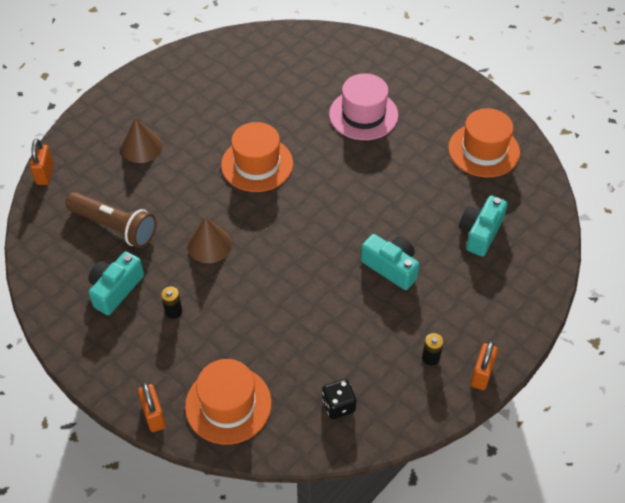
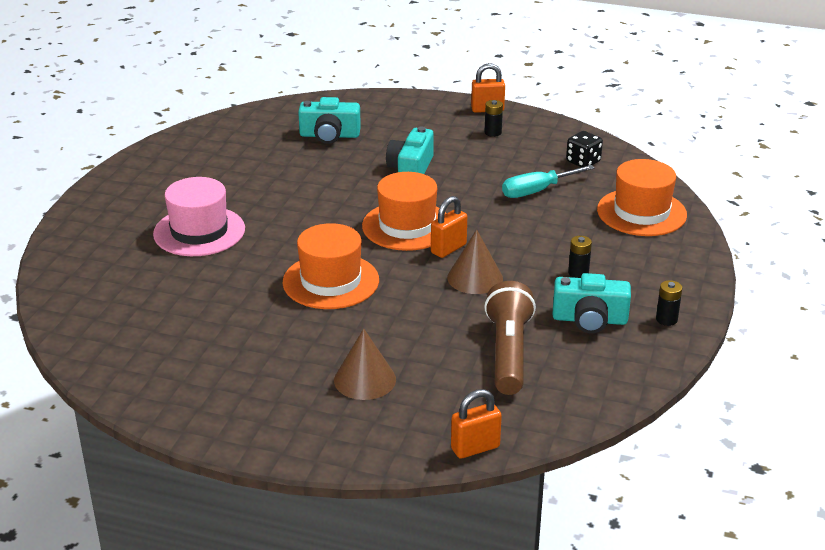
camera: 115 degrees left, 20 degrees down
orange padlock [138,383,166,432] -> orange padlock moved to [431,196,467,258]
orange hat [448,108,520,177] -> orange hat moved to [362,172,447,251]
none -> turquoise screwdriver [502,165,595,198]
none -> black battery [656,280,682,326]

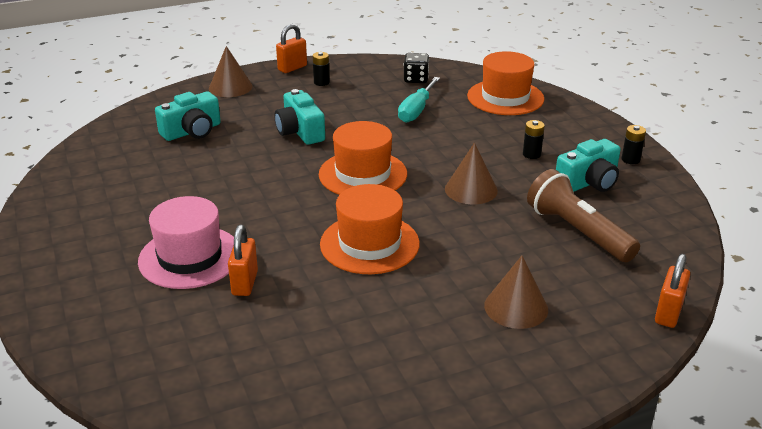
camera: 40 degrees left, 0 degrees up
orange padlock [431,196,467,258] -> orange padlock moved to [228,225,258,296]
none -> brown cone [209,46,252,97]

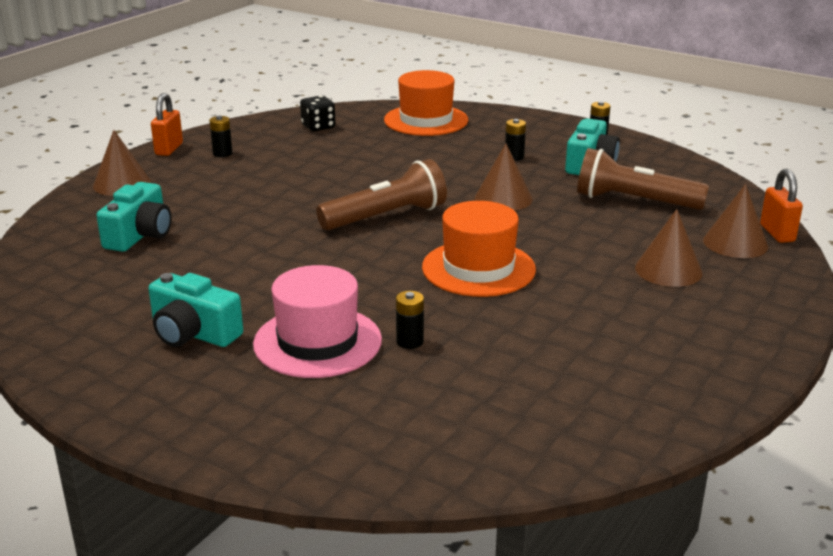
camera: 35 degrees left, 5 degrees down
orange padlock [228,225,258,296] -> black battery [396,291,424,349]
turquoise camera [274,89,325,145] -> turquoise camera moved to [148,273,243,347]
orange hat [319,121,407,195] -> brown flashlight [316,159,447,230]
turquoise screwdriver [398,77,440,123] -> none
none -> brown cone [703,184,768,258]

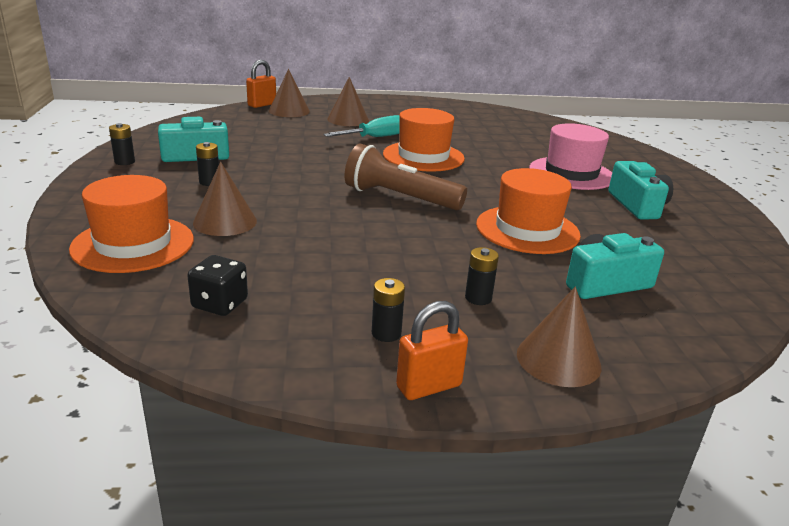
camera: 130 degrees left, 0 degrees up
black battery [396,291,424,349] -> black battery moved to [465,247,499,305]
brown cone [475,144,533,211] -> brown cone moved to [193,162,257,236]
brown flashlight [577,148,709,210] -> none
none -> turquoise screwdriver [323,115,399,137]
none -> orange hat [476,168,581,254]

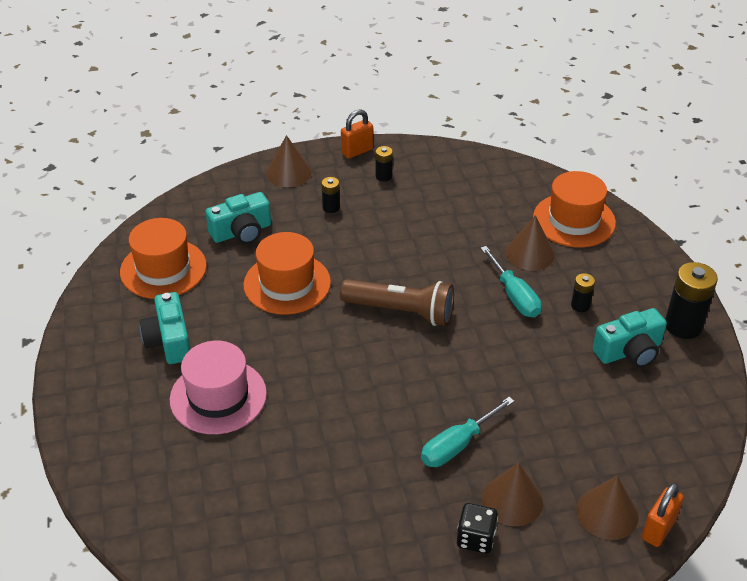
camera: 175 degrees right, 15 degrees up
black battery [109,123,135,165] -> black battery [665,262,718,339], size x1.92
black dice [187,255,248,316] -> black dice moved to [457,503,498,554]
orange hat [383,108,465,172] -> orange hat moved to [120,218,207,299]
none -> turquoise screwdriver [480,246,542,318]

